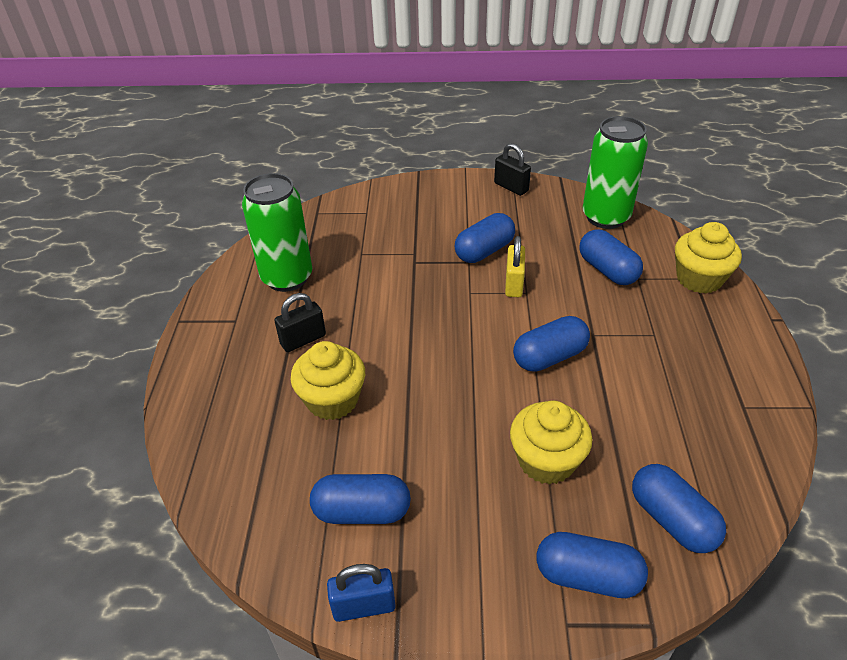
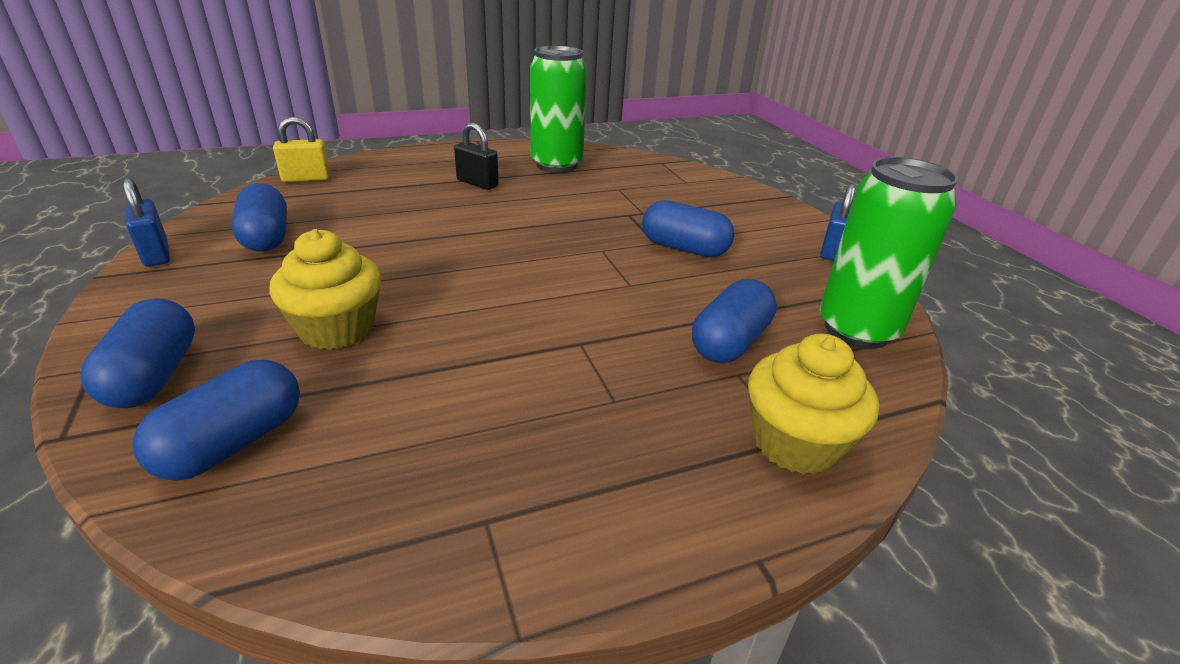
camera: 65 degrees right, 10 degrees down
yellow cupcake [291,341,365,420] -> none
black padlock [494,143,531,196] -> blue padlock [820,183,856,261]
yellow padlock [505,236,525,297] -> yellow padlock moved to [273,117,330,182]
blue capsule [513,316,590,372] -> none

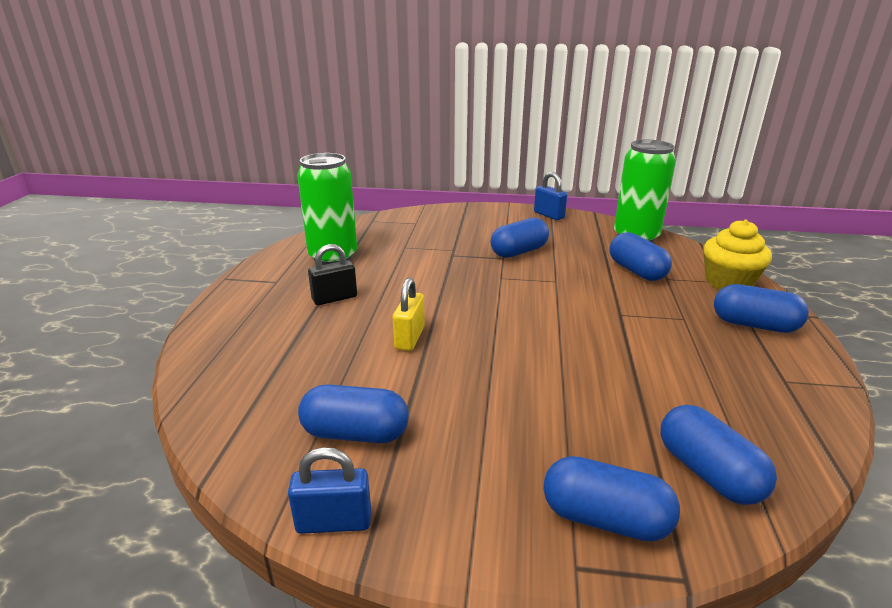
camera: 60 degrees left, 5 degrees down
yellow cupcake [269,229,381,350] -> none
yellow padlock [273,117,330,182] -> yellow padlock moved to [393,278,425,351]
none -> blue capsule [714,284,809,333]

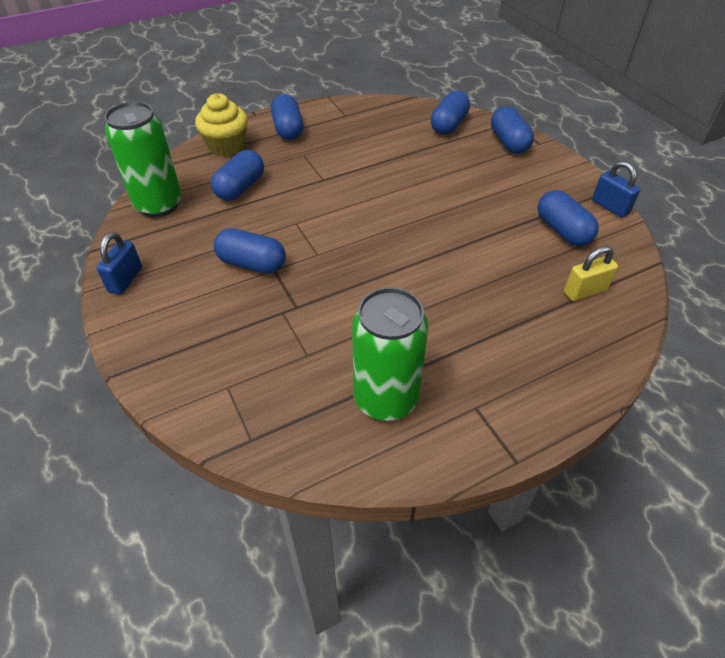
camera: 125 degrees left, 20 degrees up
black padlock [308,244,357,305] -> none
yellow padlock [393,278,425,351] -> yellow padlock moved to [564,246,618,301]

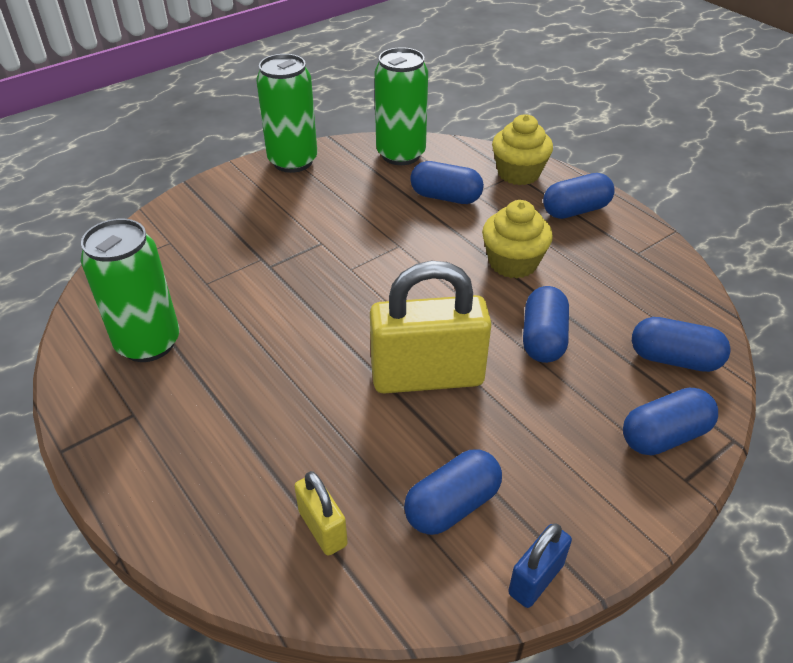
camera: 80 degrees right, 5 degrees down
blue padlock [96,232,142,295] -> green can [256,54,317,173]
blue capsule [214,228,286,274] -> blue capsule moved to [523,286,569,363]
none -> yellow padlock [370,261,492,393]
none -> yellow cupcake [482,200,553,278]

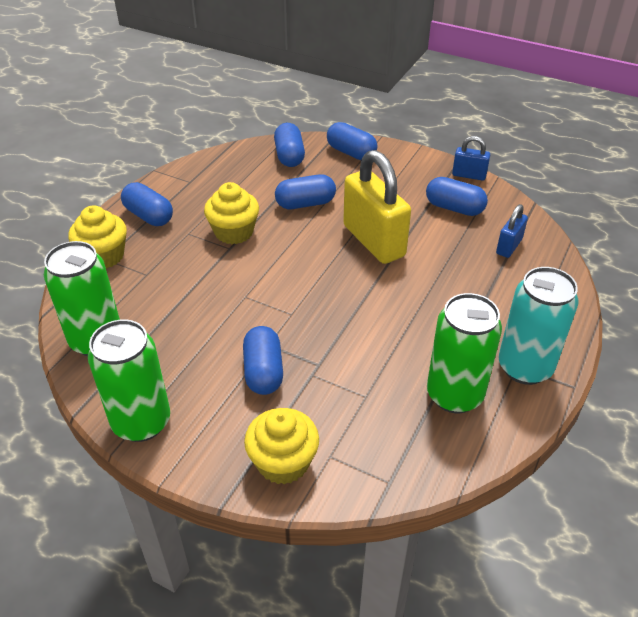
camera: 115 degrees left, 0 degrees up
yellow padlock [294,471,348,556] -> blue padlock [496,204,528,258]
blue capsule [410,161,484,204] -> blue capsule moved to [243,326,283,395]
none -> yellow cupcake [244,408,319,485]
none -> turquoise can [499,267,578,385]

